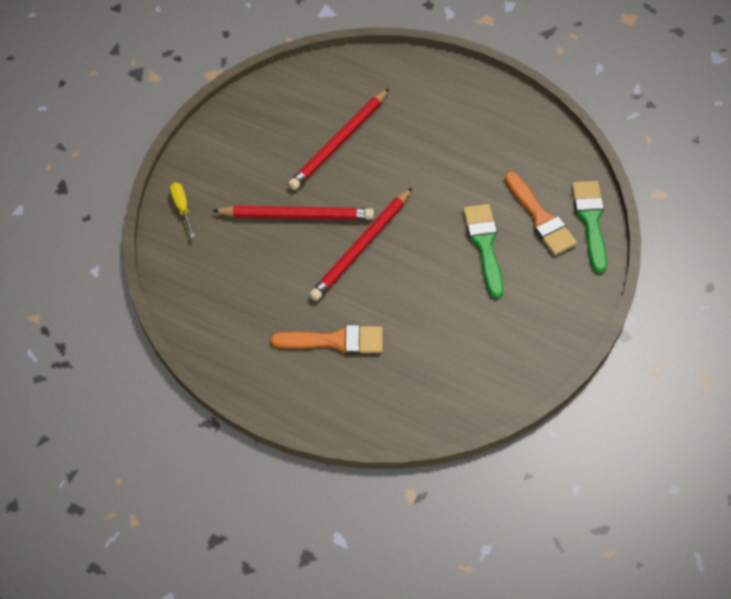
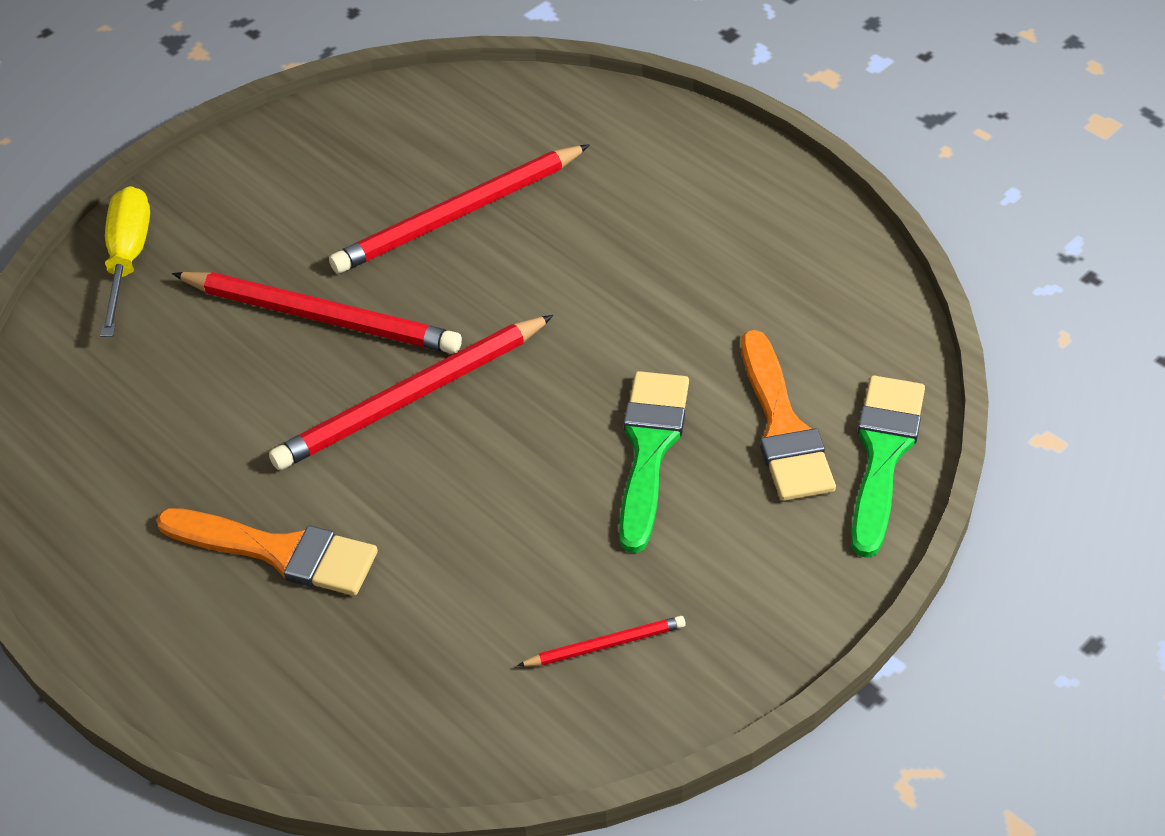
camera: 20 degrees right, 10 degrees down
yellow screwdriver [170,182,195,238] -> yellow screwdriver [100,186,150,337], size x1.55
none -> red pencil [517,616,686,666]

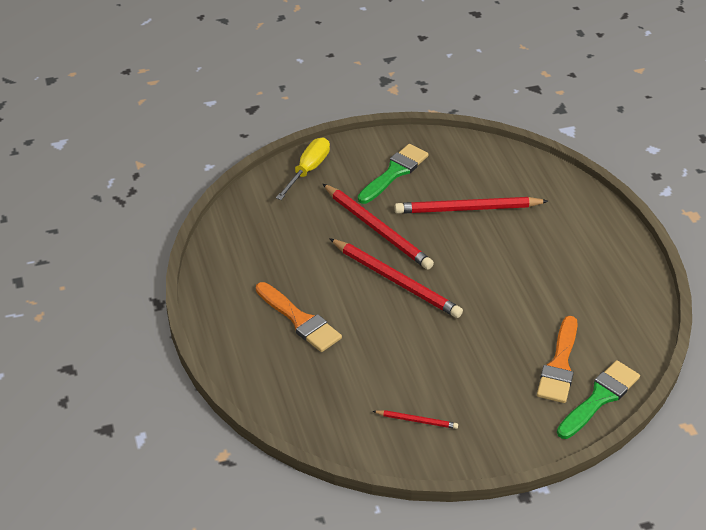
camera: 25 degrees right, 5 degrees down
red pencil [269,315,554,470] -> red pencil turned 135 degrees counterclockwise [329,238,463,318]
green brush [619,371,689,553] -> green brush moved to [358,144,429,204]

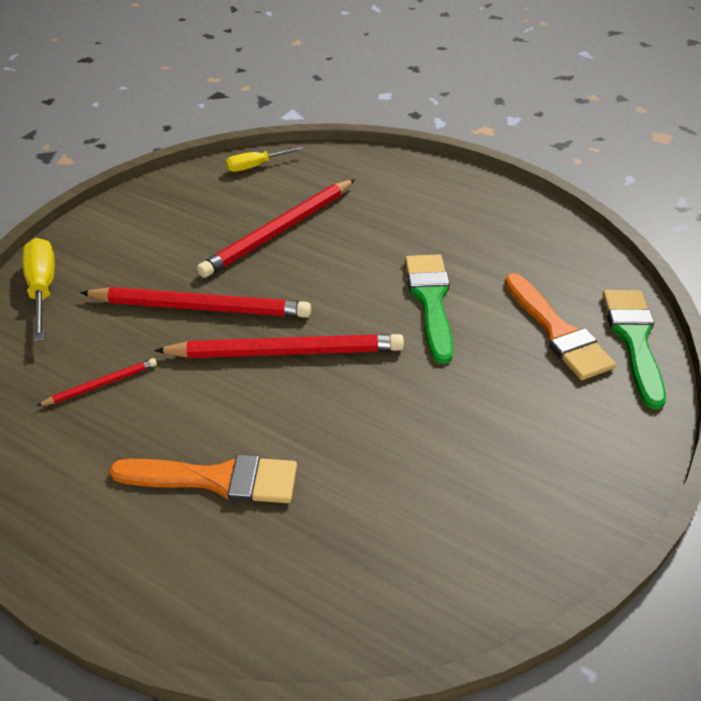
camera: 40 degrees left, 0 degrees up
green brush [358,144,429,204] -> green brush moved to [405,254,453,364]
red pencil [373,410,458,429] -> red pencil moved to [37,358,157,406]
none -> yellow screwdriver [226,147,303,172]

